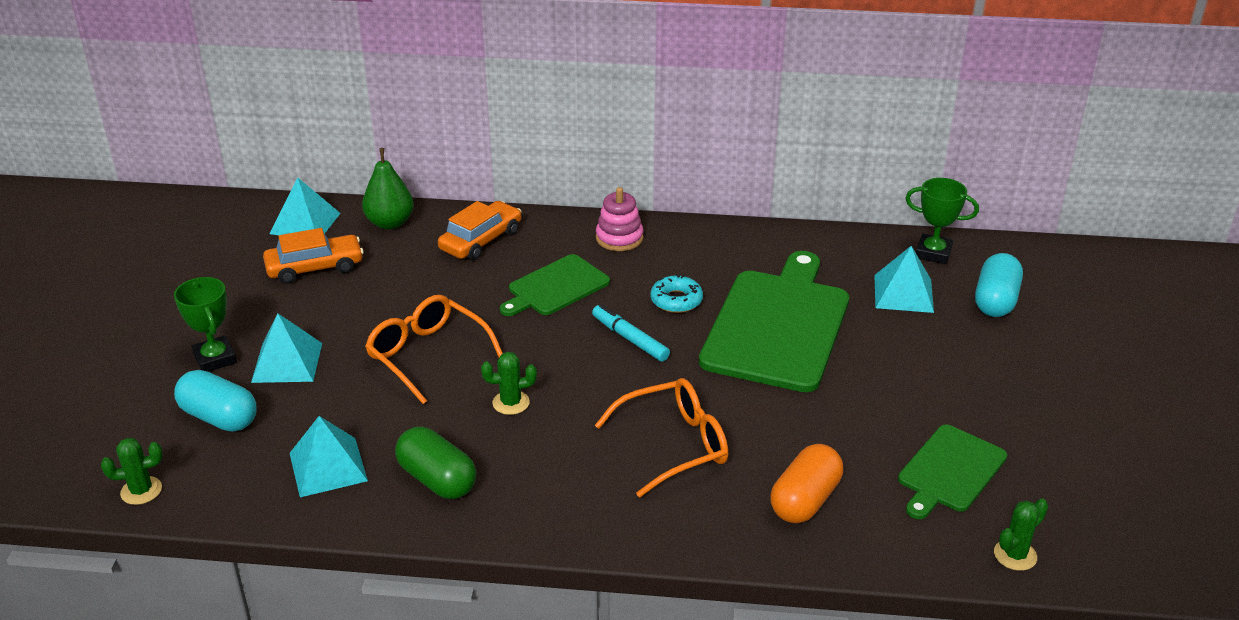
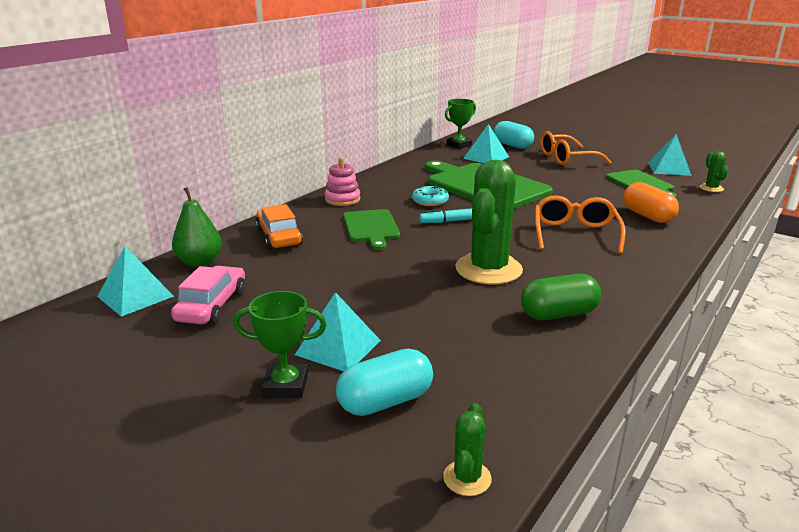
camera: 60 degrees left, 10 degrees down
orange car [263,228,364,284] -> pink car [171,266,245,325]
turquoise pyramid [290,416,368,497] -> turquoise pyramid moved to [648,134,692,176]
orange glasses [365,295,502,404] -> orange glasses moved to [541,131,611,165]
green cactus [481,352,537,415] -> green cactus [455,160,523,284], size x2.25

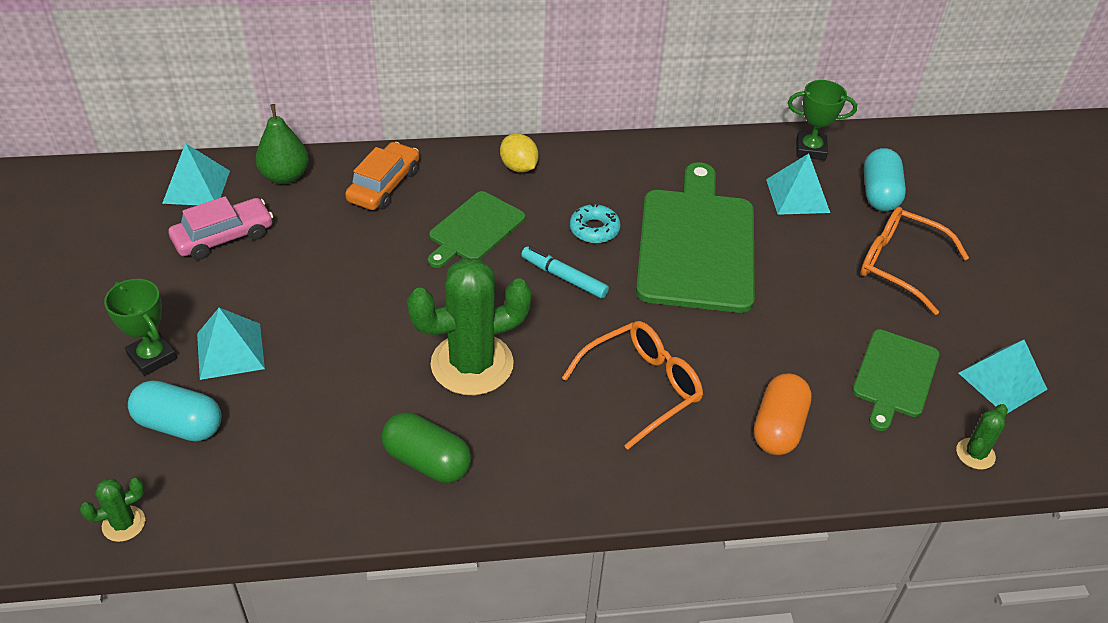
camera: 45 degrees right, 20 degrees up
pink stacking toy [325,157,360,206] -> yellow lemon [500,134,539,173]

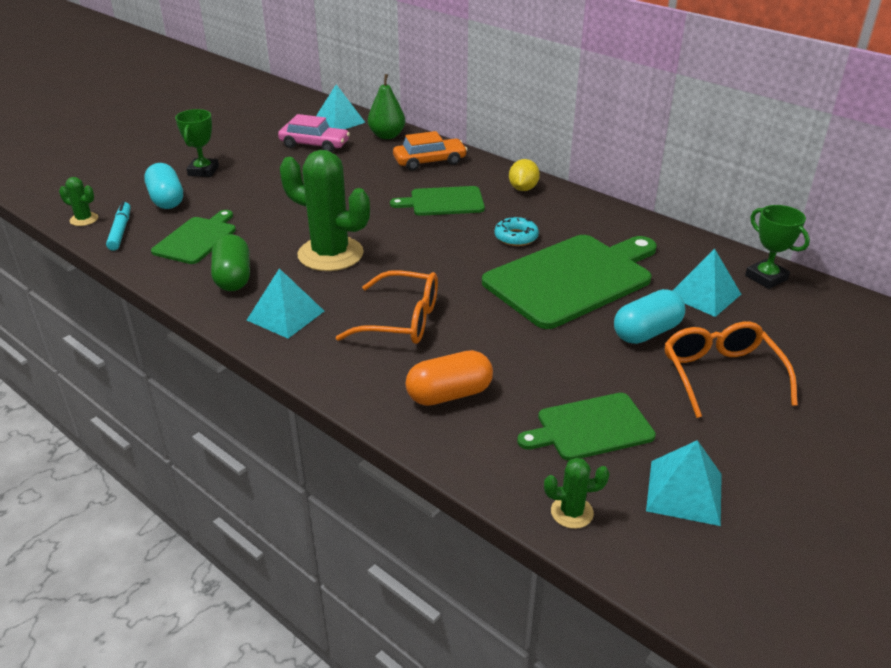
camera: 50 degrees right, 10 degrees down
turquoise pyramid [197,308,265,380] -> turquoise pyramid moved to [247,268,324,338]
turquoise marker [521,246,609,299] -> turquoise marker moved to [106,201,131,251]
turquoise capsule [864,148,906,211] -> turquoise capsule moved to [614,289,685,344]
none -> green cutting board [151,210,236,264]

